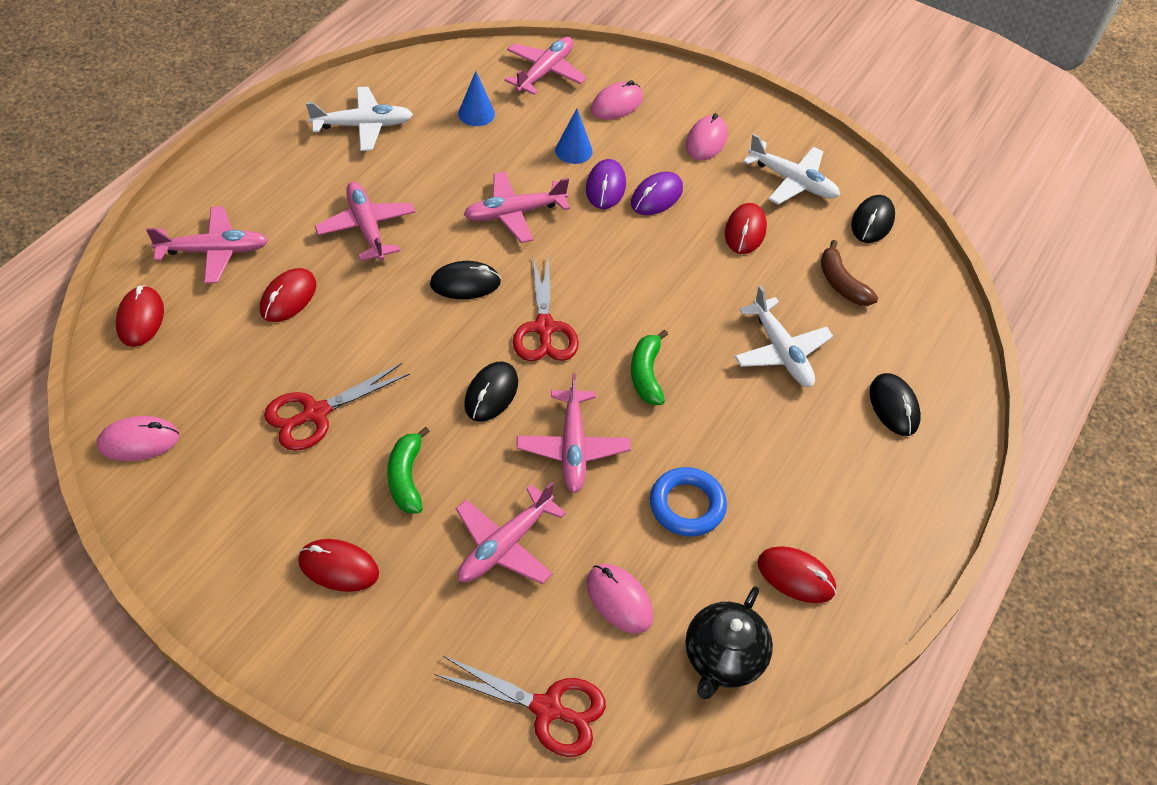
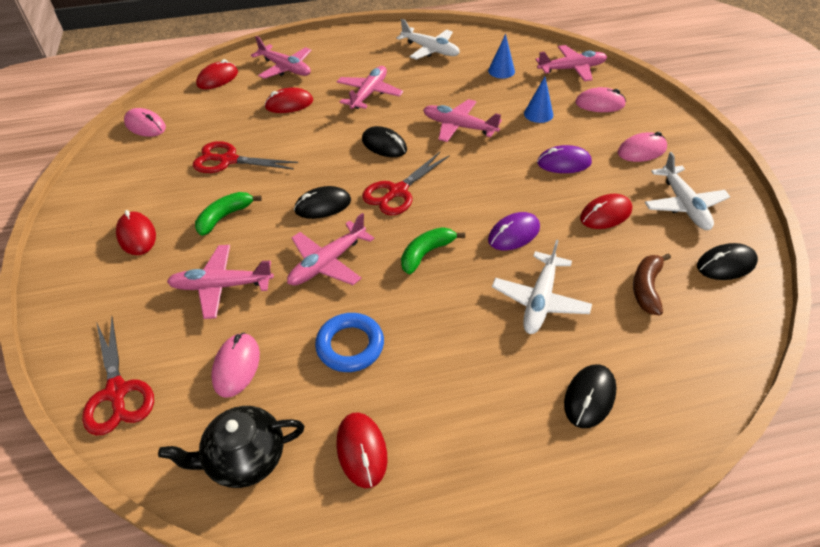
camera: 50 degrees right, 5 degrees down
purple mouse [586,159,626,209] -> purple mouse moved to [488,212,540,250]

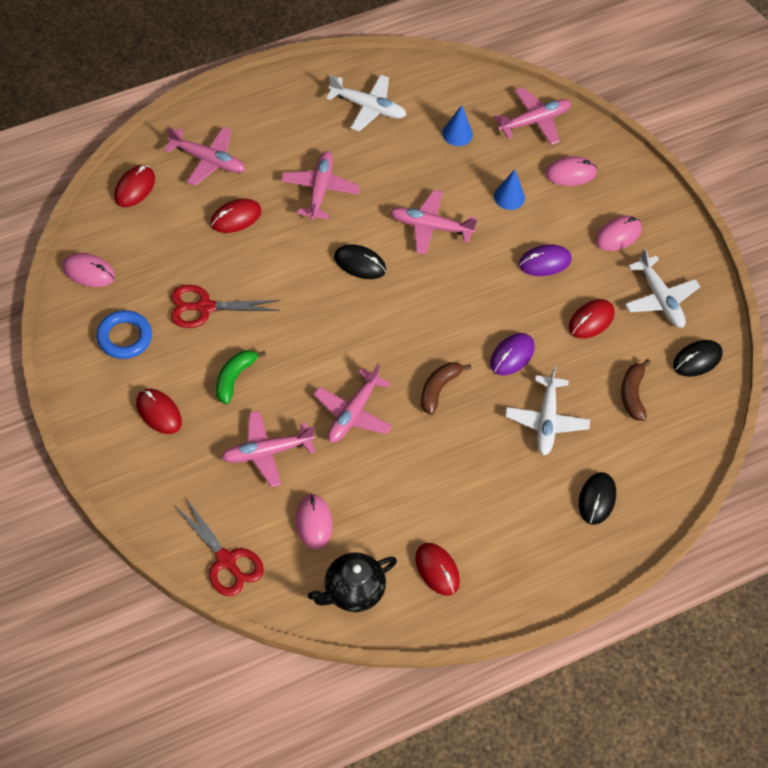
camera: 20 degrees left, 10 degrees up
black mouse [294,186,351,219] -> none
blue ring [315,313,384,372] -> blue ring moved to [96,310,152,359]
red scissors [362,152,450,215] -> none
green banana [401,227,465,274] -> brown banana [421,362,471,415]

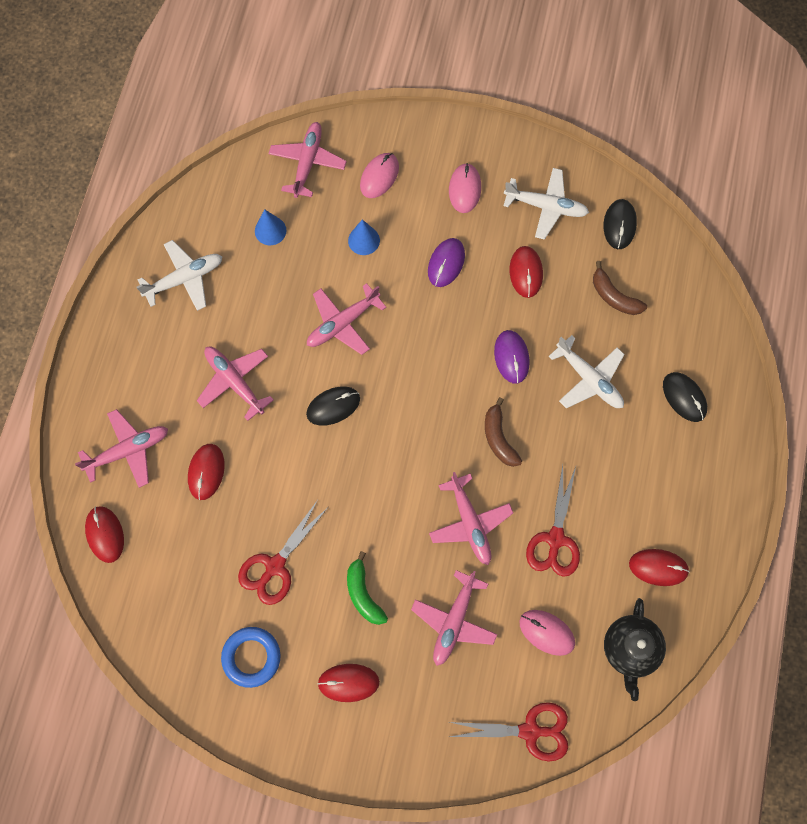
camera: 45 degrees left, 15 degrees up
pink mouse [62,253,115,287] -> none
none -> red scissors [526,465,580,577]

